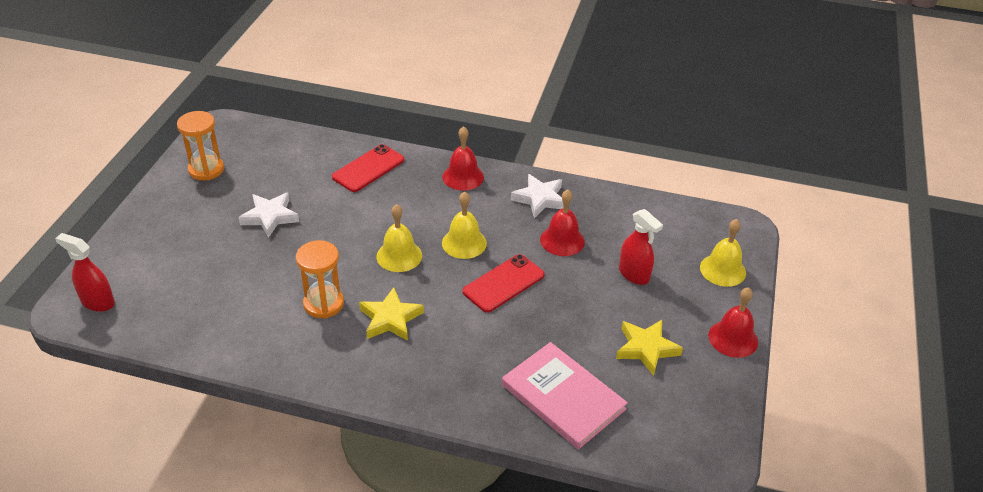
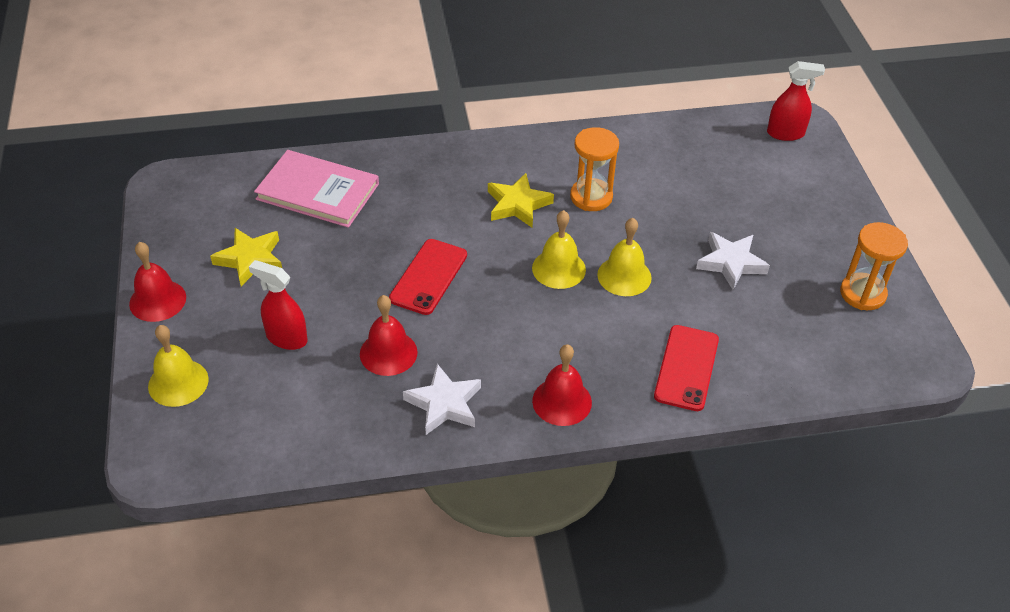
camera: 155 degrees right, 5 degrees up
yellow bell [442,192,487,259] -> yellow bell moved to [597,218,652,296]

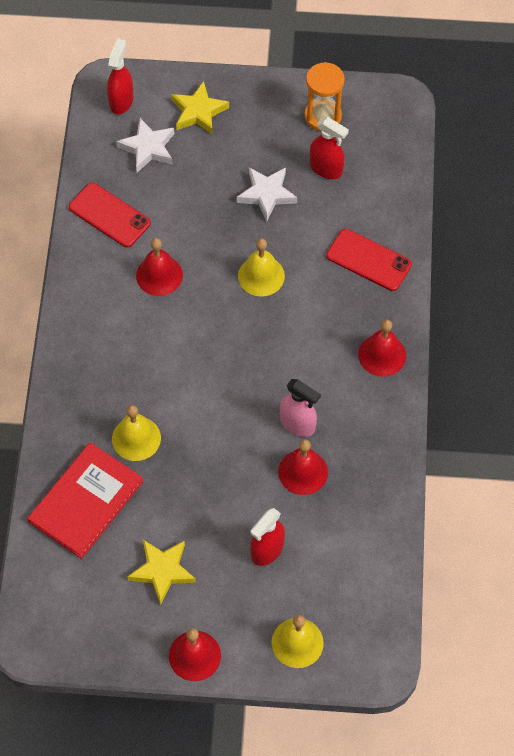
camera: 75 degrees left, 15 degrees up
pink book [254,150,379,228] -> red book [27,442,144,559]
red phone [389,239,467,315] -> red phone moved to [69,183,151,248]
white star [403,364,481,435] -> white star moved to [116,118,175,172]
yellow star [488,173,554,228] -> yellow star moved to [171,81,229,135]
yellow bell [532,210,586,289] -> yellow bell moved to [112,405,161,461]
orange hourglass [570,127,619,211] -> red bell [136,238,183,296]
none -> pink spray bottle [280,379,321,437]
none -> red spray bottle [310,117,349,179]

